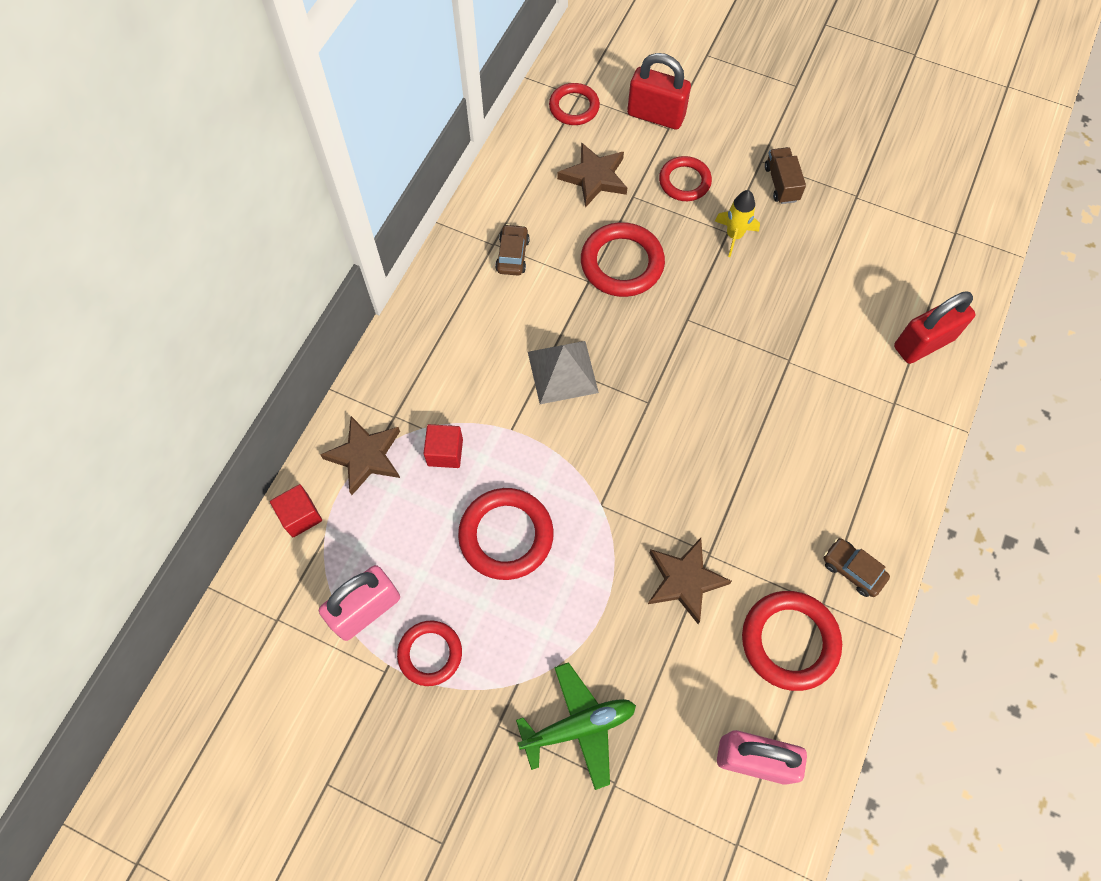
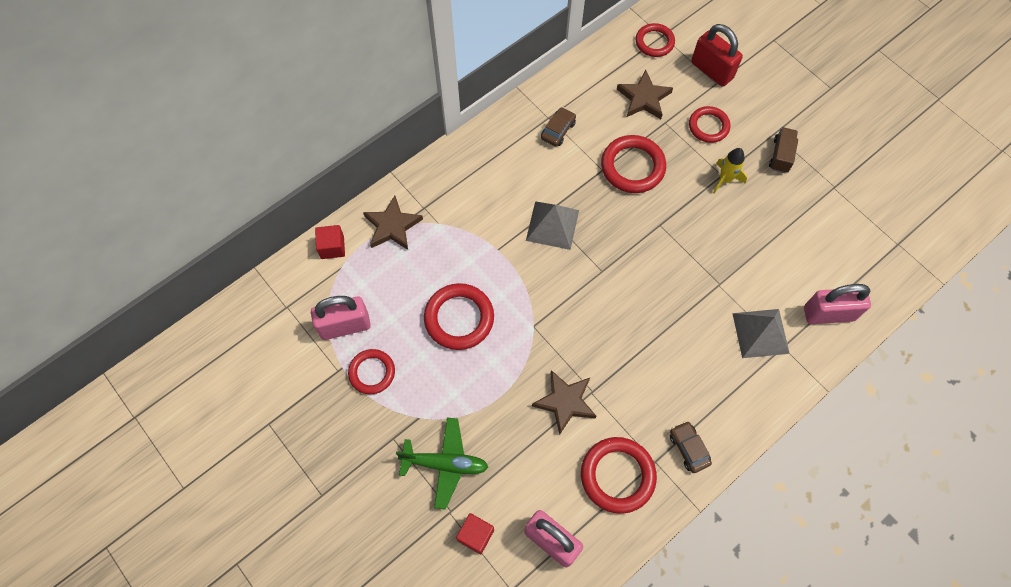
camera: 25 degrees right, 0 degrees up
red cube [423,424,463,468] -> red cube moved to [456,513,494,554]
red padlock [894,291,976,364] -> pink padlock [804,284,871,324]
none -> grey pyramid [732,309,790,358]

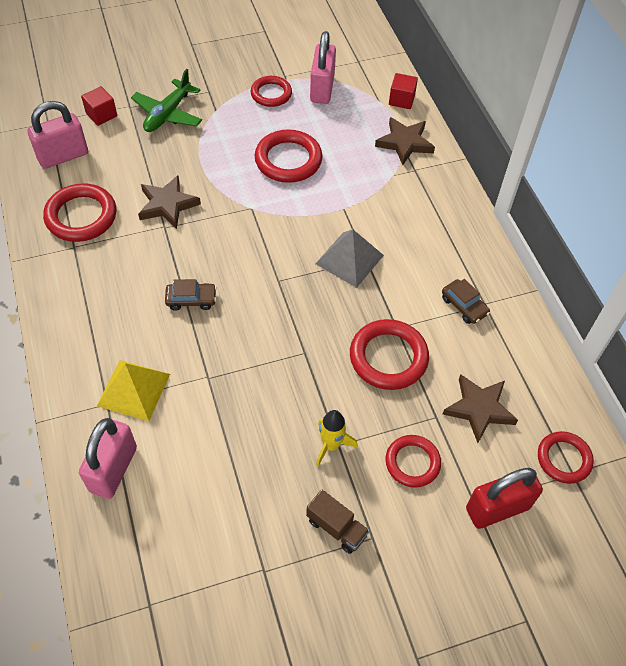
camera: 110 degrees right, 10 degrees down
brown car [670,421,712,473] -> brown car moved to [165,279,217,311]
grey pyramid [732,309,790,358] -> yellow pyramid [97,360,170,421]

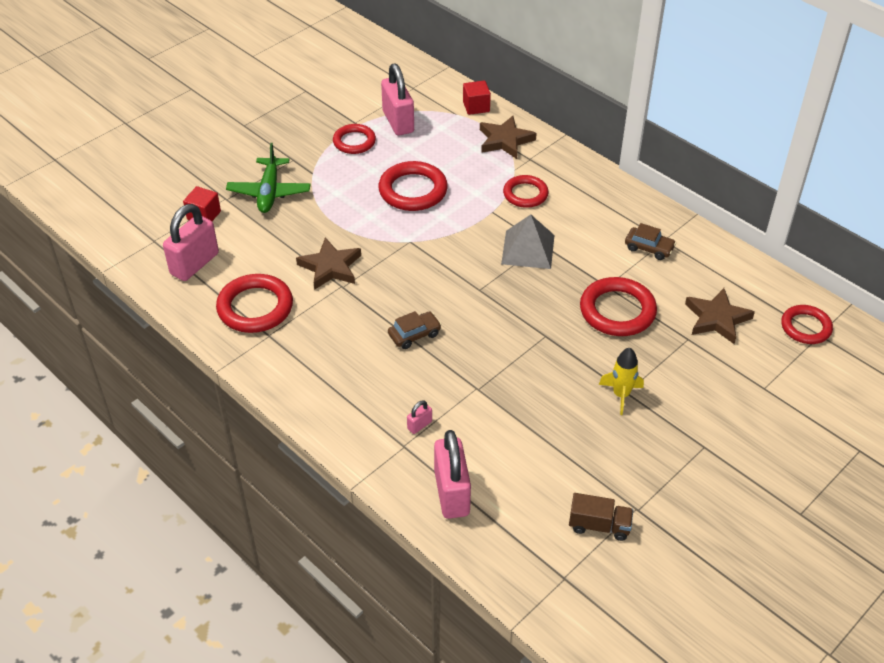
camera: 25 degrees left, 10 degrees down
yellow pyramid [97,360,170,421] -> pink padlock [407,400,432,434]
brown truck [306,490,369,554] -> brown truck moved to [569,493,633,541]
red ring [385,435,441,488] -> red ring moved to [503,175,548,208]
red padlock [466,468,543,529] -> none

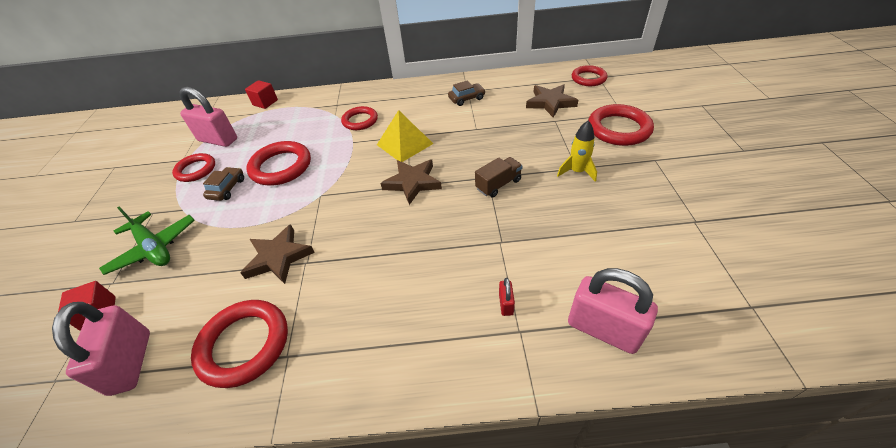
camera: 45 degrees left, 0 degrees up
brown car [388,311,441,349] -> brown car moved to [203,167,244,201]
pink padlock [407,400,432,434] -> red padlock [499,278,515,316]
brown star [480,116,537,159] -> brown star moved to [381,159,442,205]
grey pyramid [501,215,555,269] -> yellow pyramid [377,110,433,162]
brown truck [569,493,633,541] -> brown truck moved to [475,157,523,197]
red ring [580,277,657,336] -> red ring moved to [588,104,654,146]

